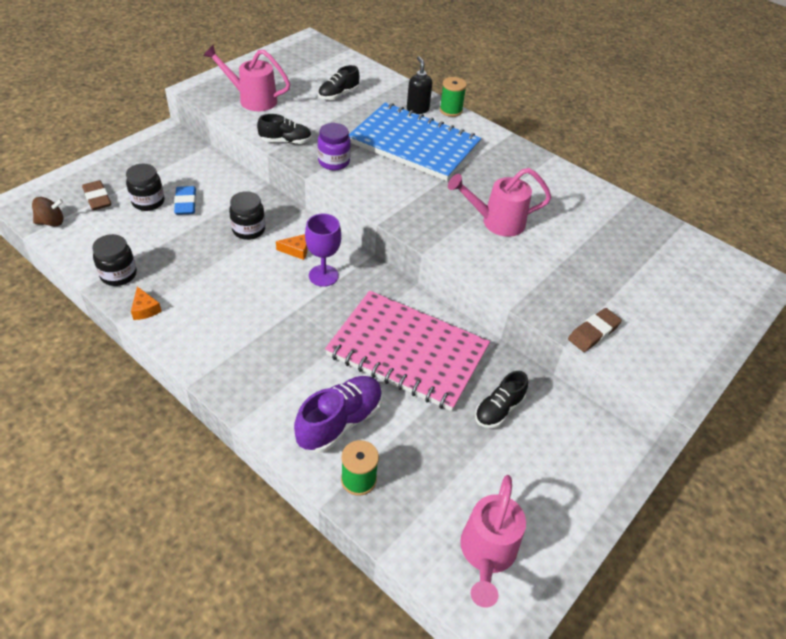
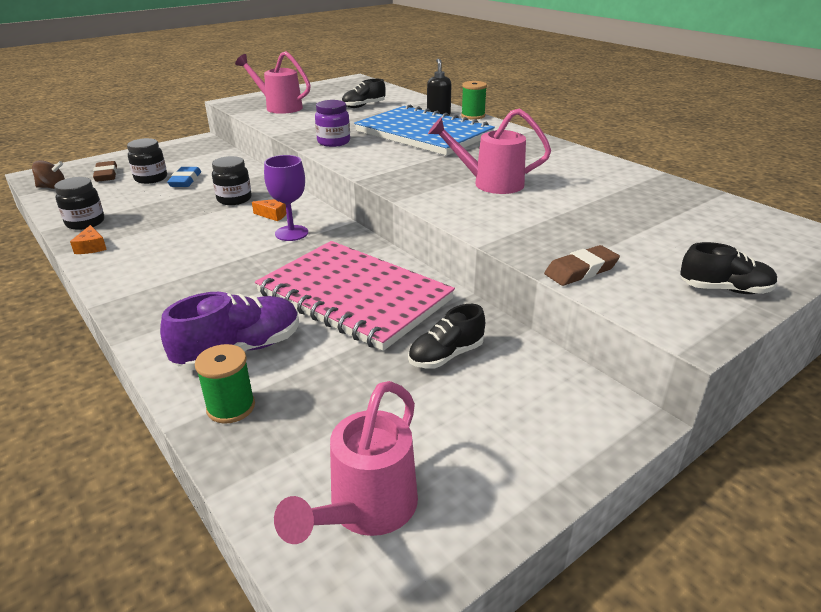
camera: 15 degrees right, 15 degrees down
black shoe [257,114,312,144] -> black shoe moved to [680,242,778,294]

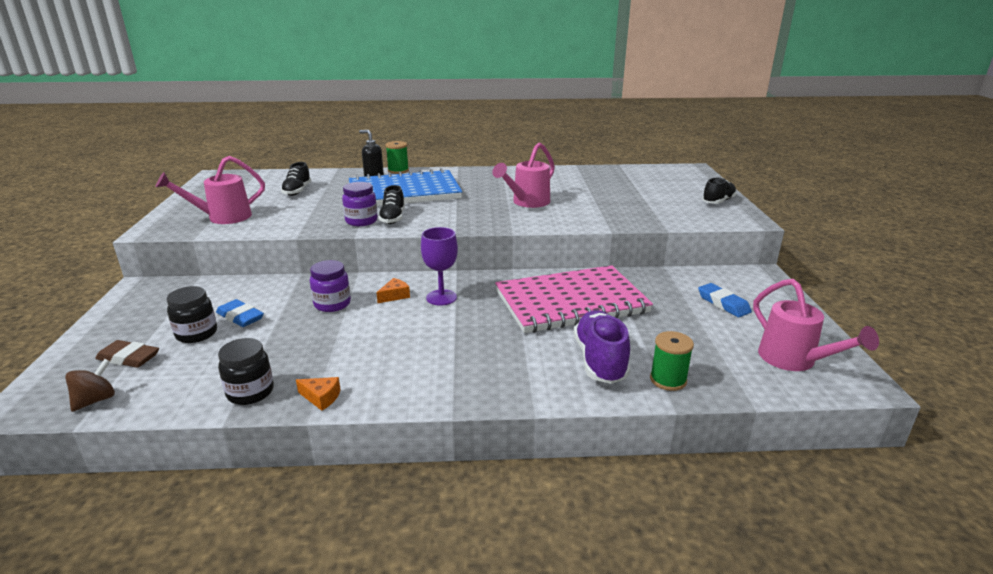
camera: 55 degrees left, 5 degrees down
black jar [212,156,252,205] -> purple jar [310,260,351,312]
black shoe [408,304,485,368] -> black shoe moved to [378,185,405,224]
brown eraser [544,245,620,286] -> none
none -> blue eraser [698,283,752,317]

